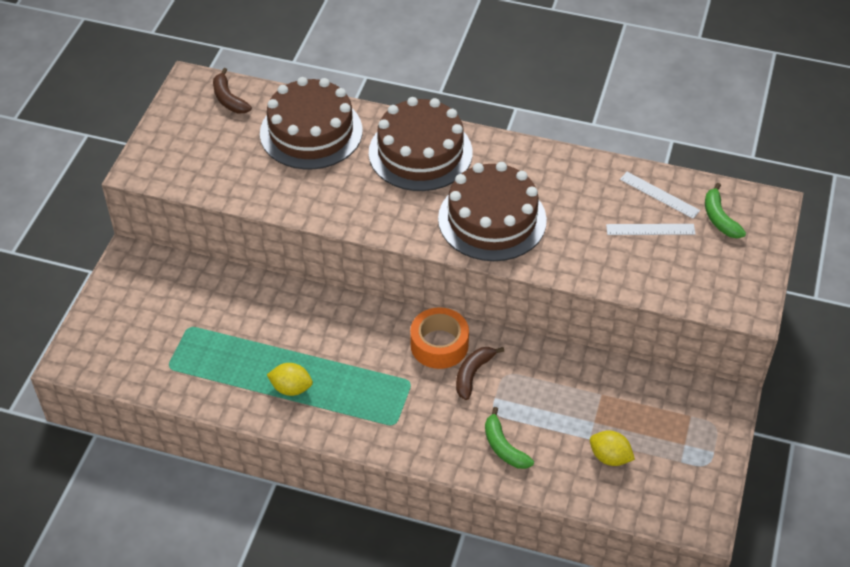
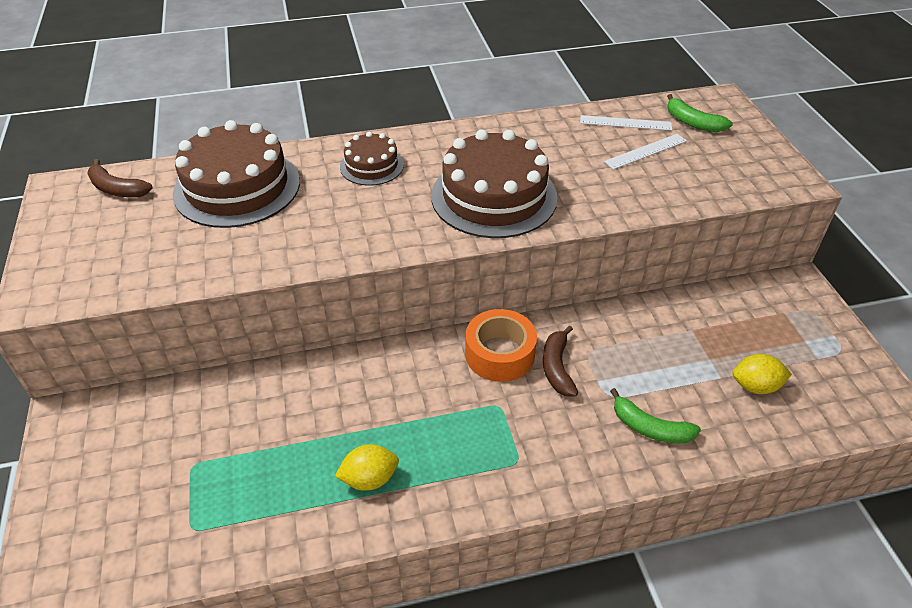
camera: 30 degrees left, 5 degrees down
brown cake [369,97,473,191] -> brown cake [340,132,404,186], size x0.53

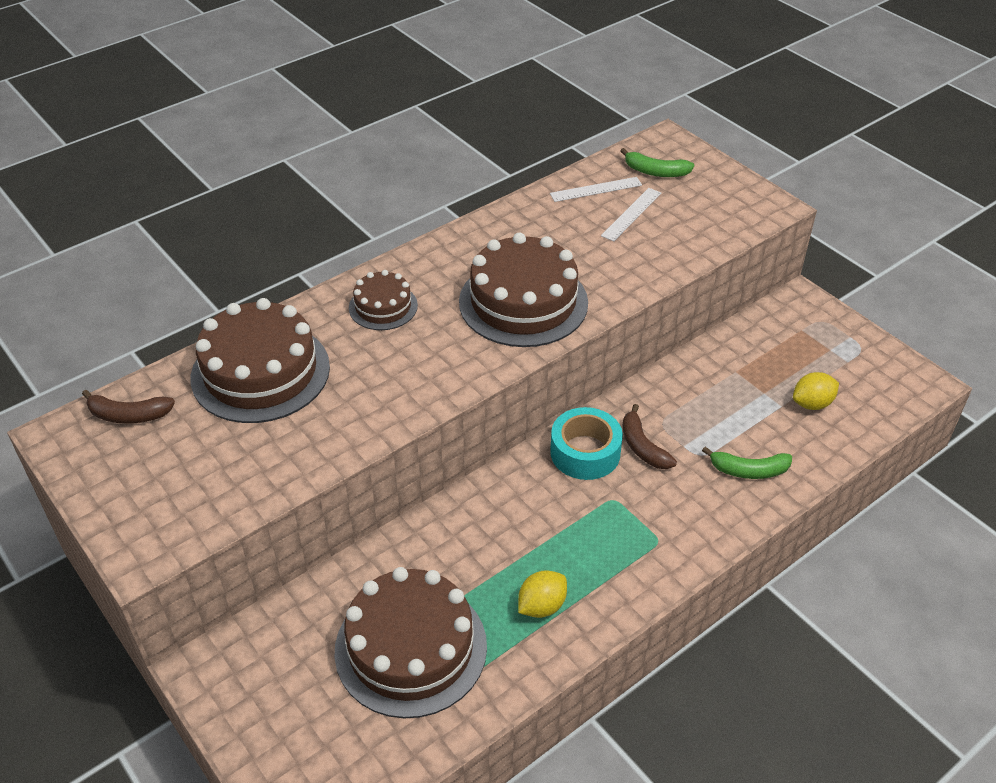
camera: 25 degrees left, 0 degrees up
orange tape [465,309,537,382] -> turquoise tape [550,407,623,480]
none -> brown cake [334,567,487,718]

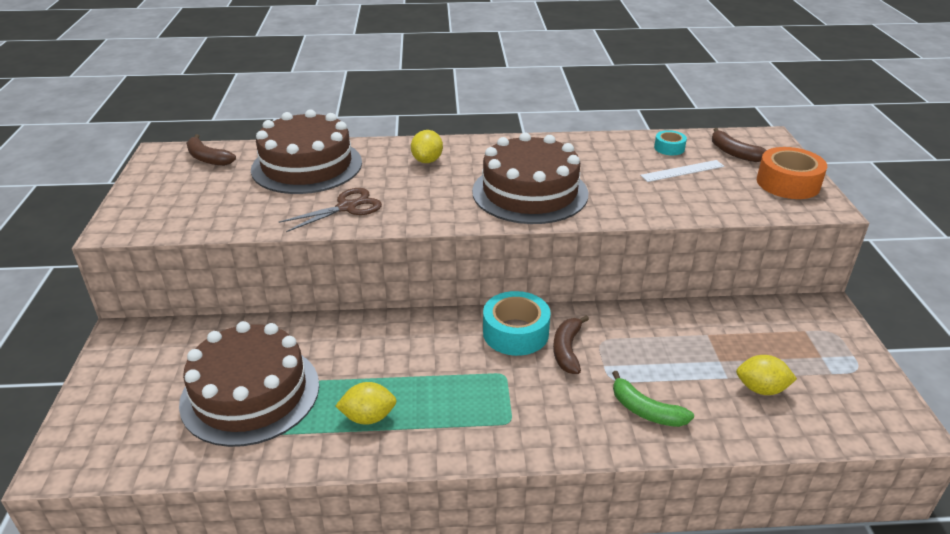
camera: 35 degrees right, 10 degrees down
brown cake [349,270,418,330] -> yellow lemon [411,130,443,163]
white ruler [550,177,642,202] -> turquoise tape [654,130,687,155]
green banana [621,148,694,177] -> brown banana [712,128,766,162]
none -> brown scissors [279,188,382,232]
none -> orange tape [757,147,827,199]

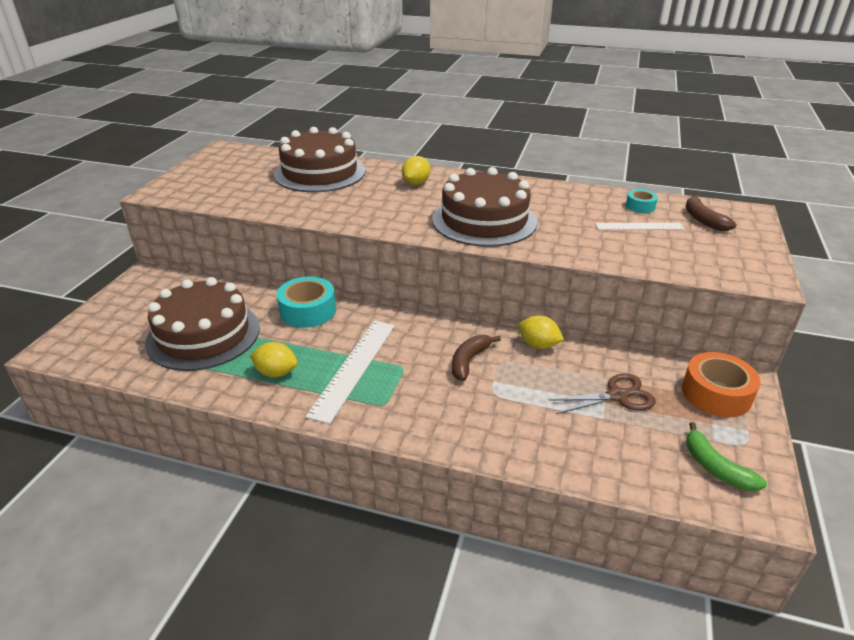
camera: 20 degrees right, 0 degrees up
brown banana [186,134,236,166] -> none
brown scissors [279,188,382,232] -> brown scissors moved to [548,373,656,414]
turquoise tape [483,291,551,356] -> turquoise tape moved to [277,276,336,328]
green banana [612,371,694,427] -> green banana moved to [686,422,767,491]
yellow lemon [736,355,797,395] -> yellow lemon moved to [518,315,564,349]
orange tape [757,147,827,199] -> orange tape moved to [682,352,761,418]
none -> white ruler [305,321,395,424]

